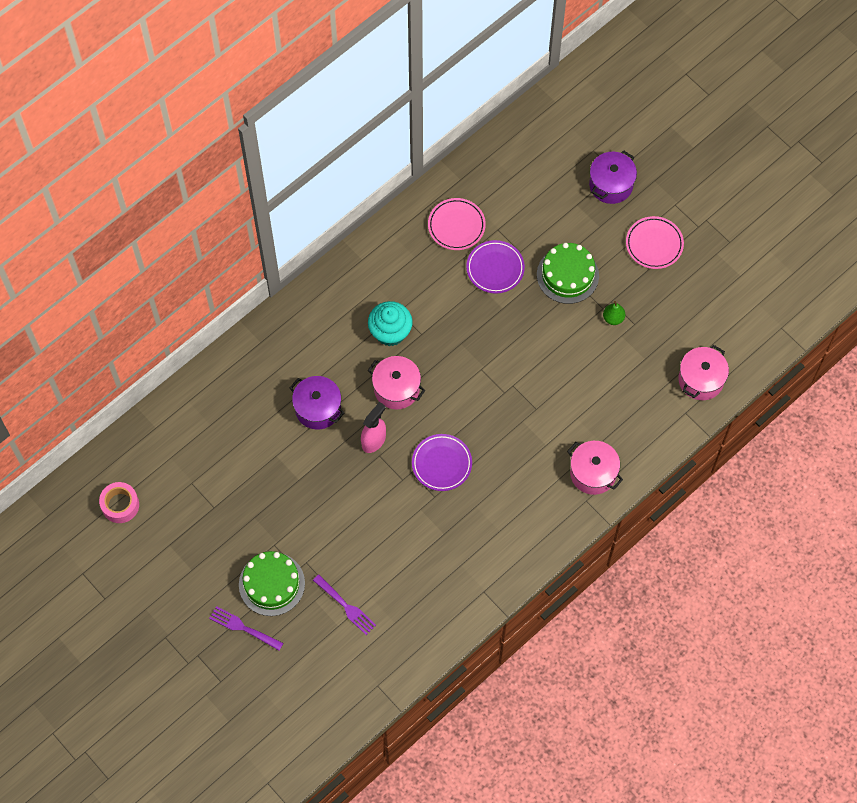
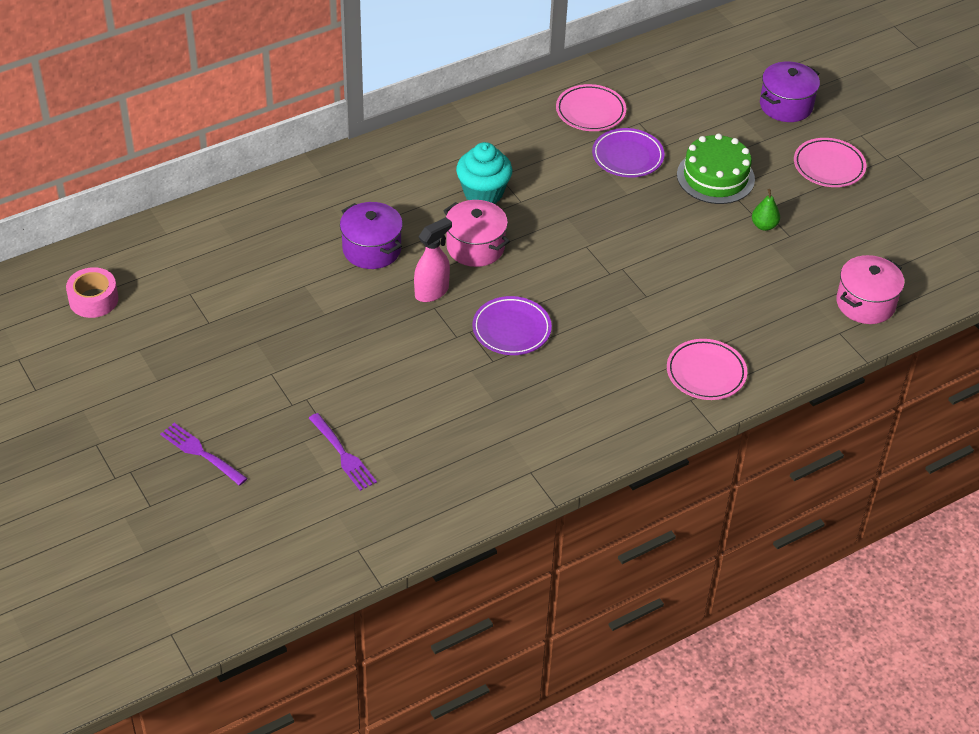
camera: 10 degrees right, 20 degrees down
green cake [239,551,305,616] -> none
pink pot [567,441,623,495] -> pink plate [667,339,747,400]

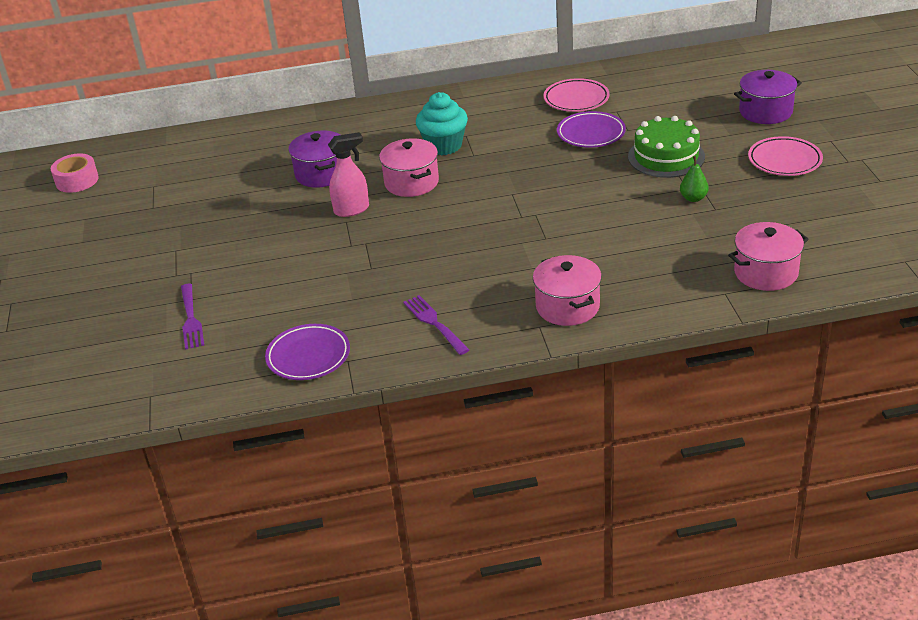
camera: 25 degrees right, 10 degrees down
purple fork [160,423,247,486] -> purple fork moved to [403,295,469,355]
purple plate [472,296,552,355] -> purple plate moved to [265,324,350,380]
pink plate [667,339,747,400] -> pink pot [533,255,602,326]

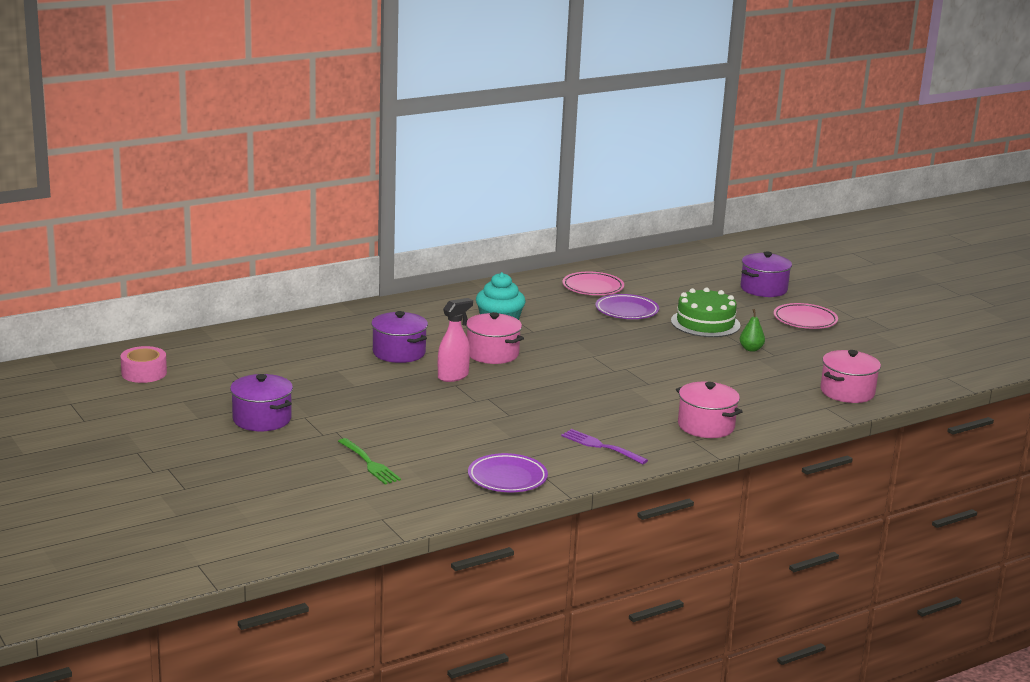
camera: 25 degrees left, 15 degrees down
purple fork [181,284,204,350] -> green fork [338,438,401,484]
none -> purple pot [230,374,293,431]

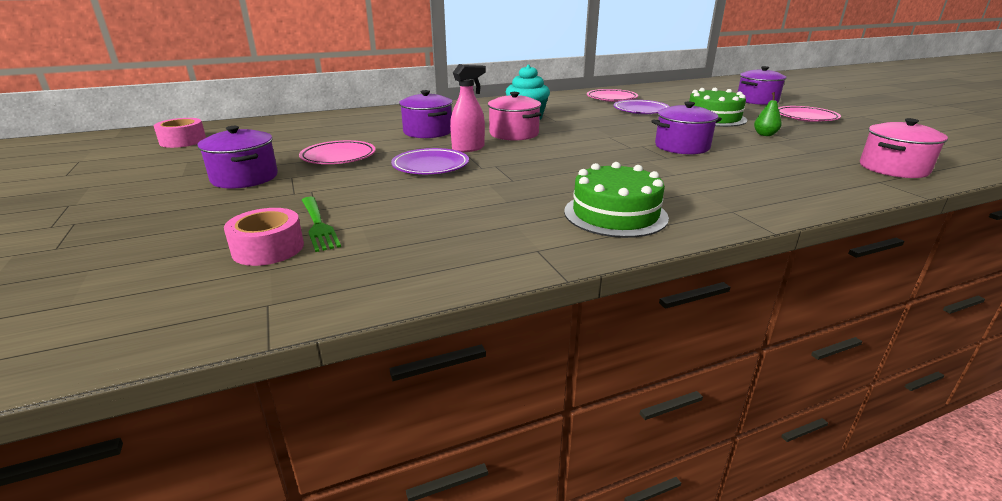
camera: 10 degrees right, 5 degrees up
purple plate [468,453,548,492] -> purple plate moved to [391,148,469,174]
purple fork [561,429,648,464] -> green cake [564,162,669,238]
pink pot [676,382,743,438] -> none
none -> pink tape [224,208,304,266]
none -> pink plate [299,140,376,164]
none -> purple pot [651,101,722,154]

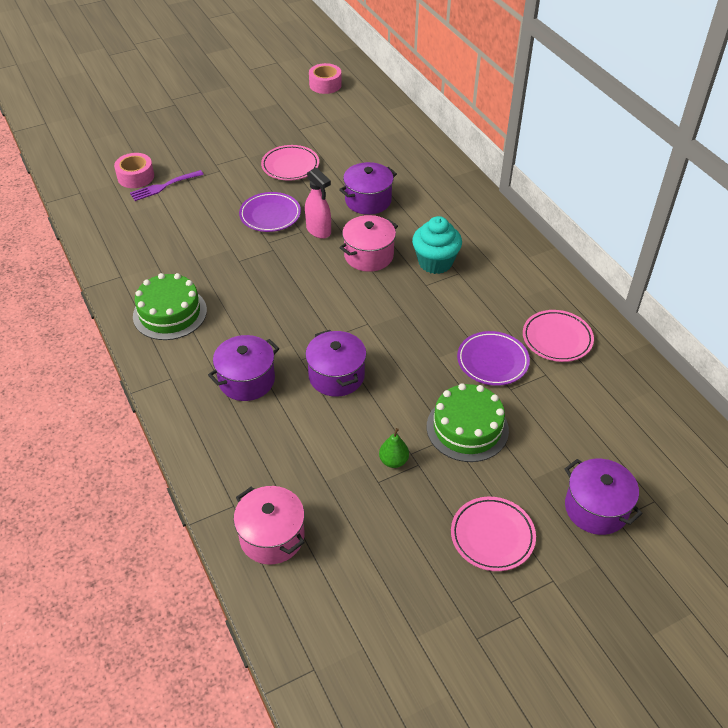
camera: 85 degrees right, 20 degrees up
purple pot [197,126,278,189] -> purple pot moved to [208,335,279,401]
green fork [302,197,341,252] -> purple fork [130,170,204,201]

